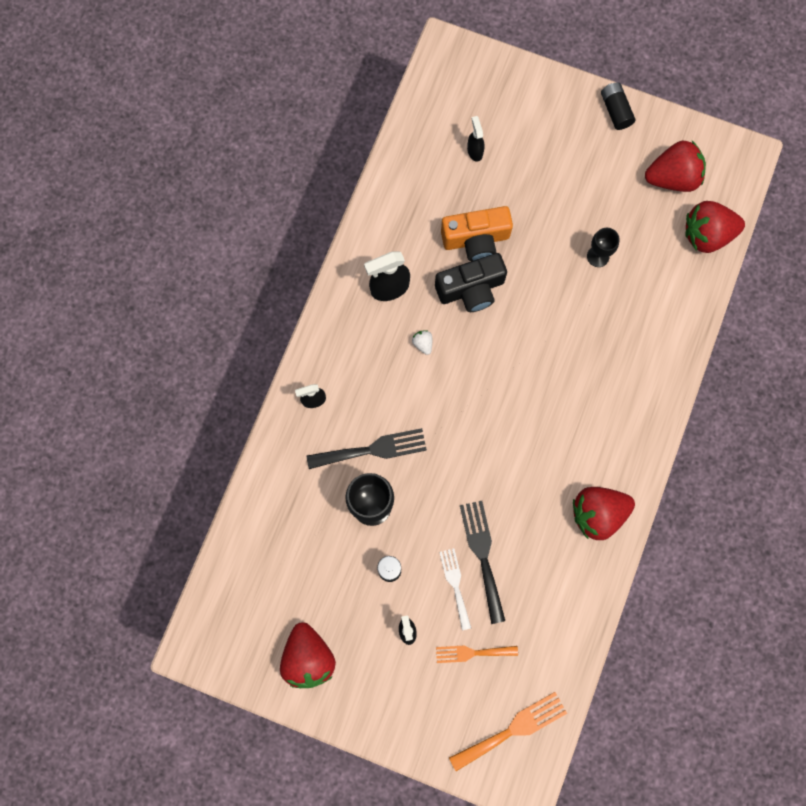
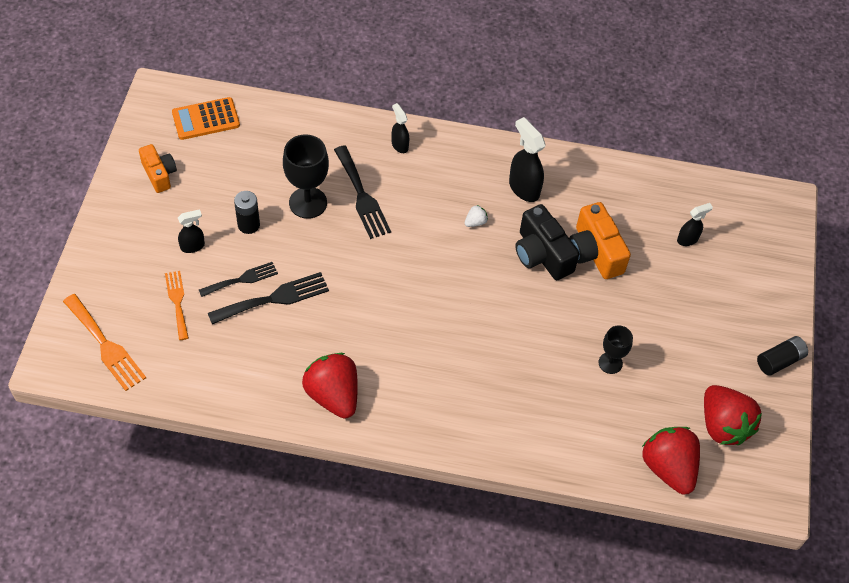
camera: 75 degrees right, 20 degrees down
red strawberry [280,622,336,688] -> orange camera [139,144,177,193]
white fork [439,548,471,630] -> black fork [199,262,278,297]
none -> orange calculator [172,97,240,140]

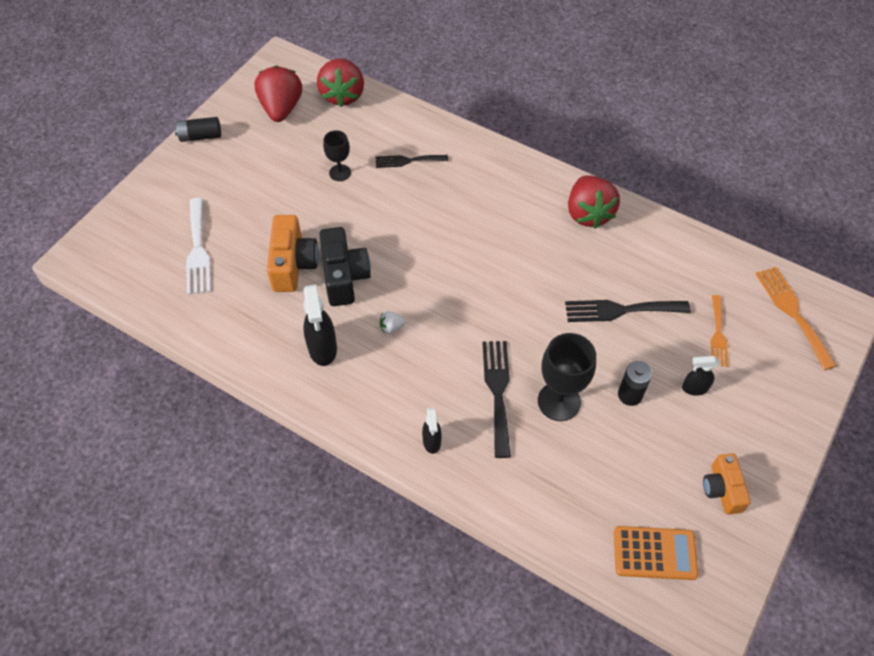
camera: 155 degrees left, 0 degrees up
black fork [199,262,278,297] -> black fork moved to [376,155,448,168]
black spray bottle [677,203,713,246] -> white fork [186,198,211,295]

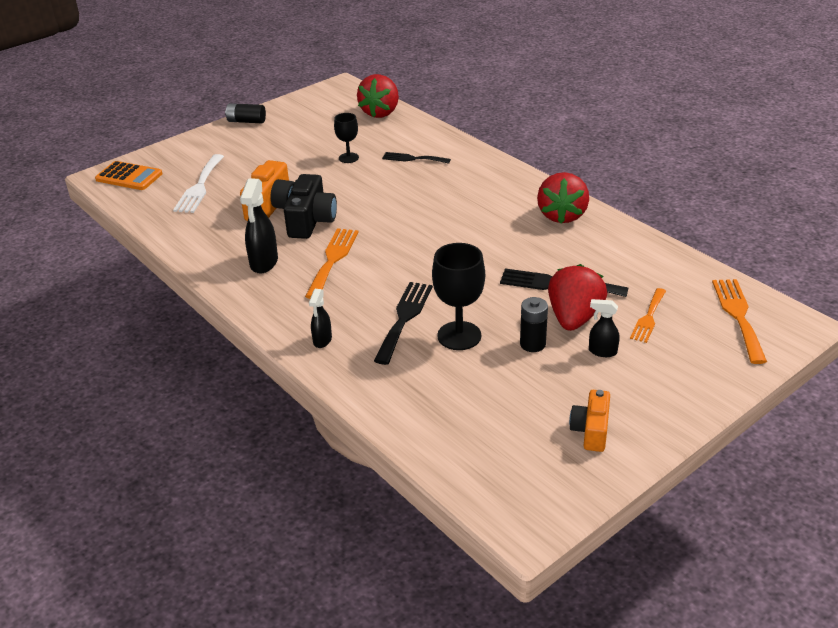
camera: 20 degrees right, 20 degrees down
red strawberry [255,66,302,122] -> red strawberry moved to [548,264,607,331]
white strawberry [380,311,406,334] -> orange fork [305,228,358,299]
orange calculator [614,526,698,580] -> orange calculator moved to [95,161,163,190]

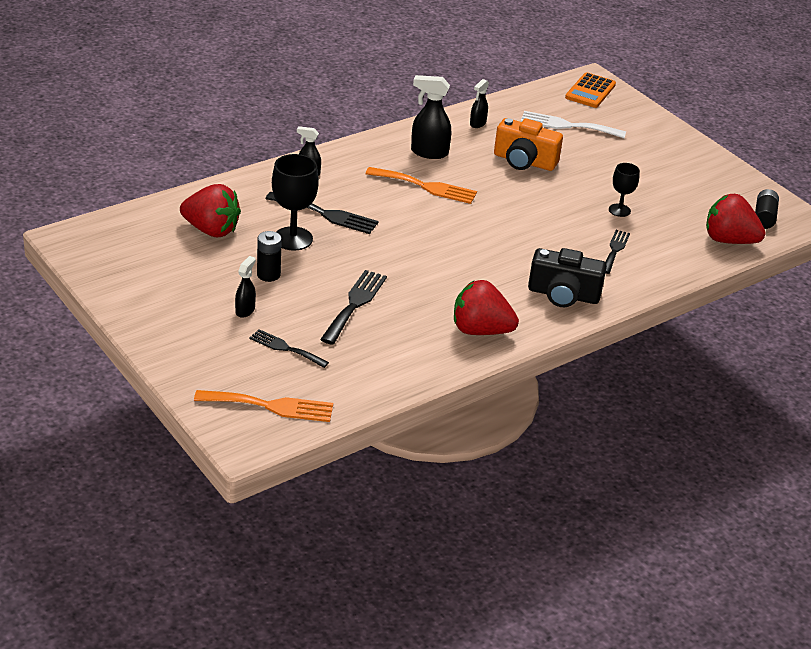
camera: 90 degrees right, 0 degrees up
black battery [225,103,266,123] -> black battery moved to [755,189,779,229]
black camera [284,174,337,239] -> black camera moved to [528,248,607,307]
red strawberry [548,264,607,331] -> red strawberry moved to [180,184,241,237]
orange camera [569,390,610,452] -> none
orange fork [630,288,666,343] -> black fork [249,329,329,368]
none -> black spray bottle [470,79,489,128]

